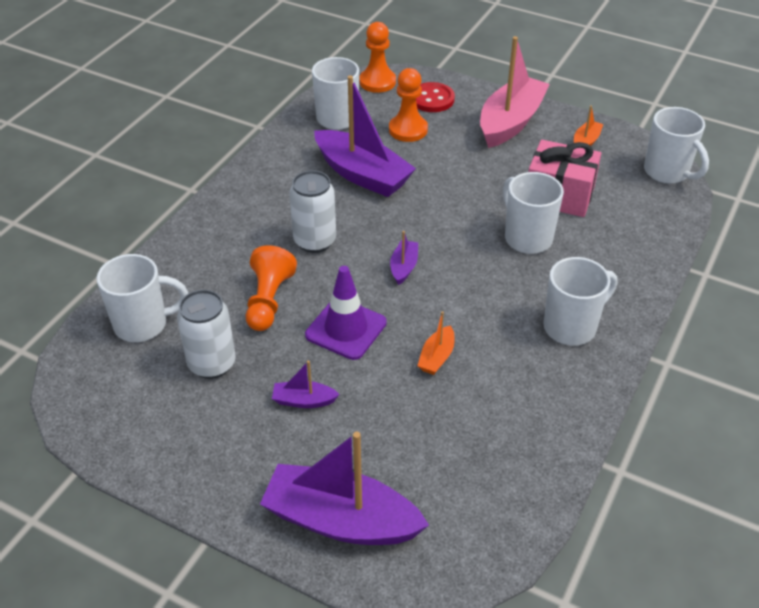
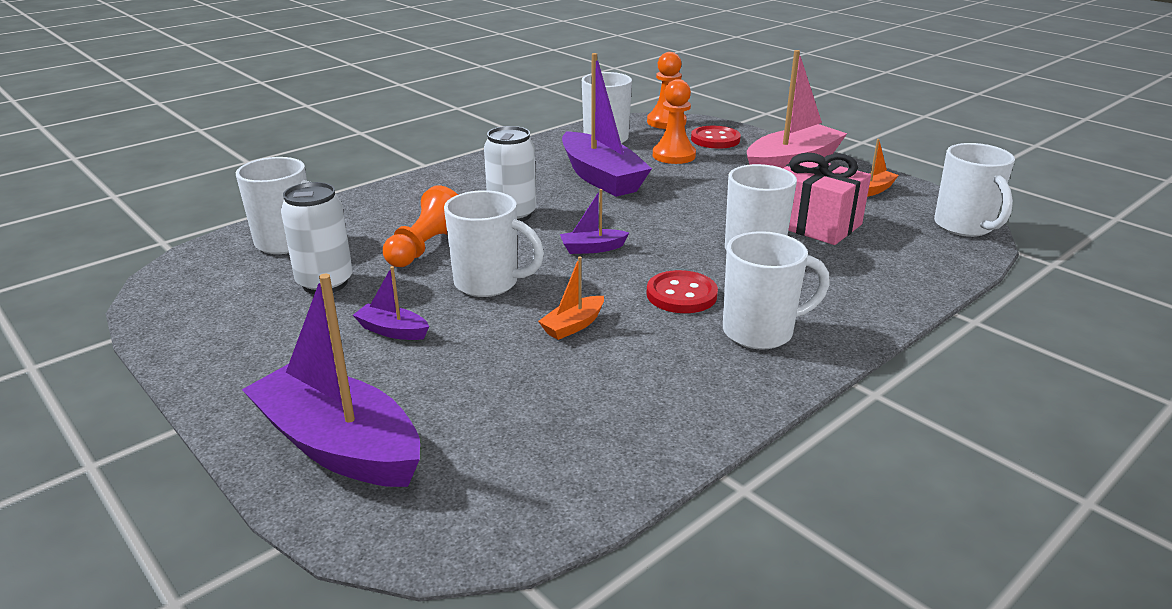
camera: 20 degrees right, 15 degrees down
purple traffic cone [305,266,387,360] -> white mug [444,190,544,297]
purple boat [390,231,418,285] -> purple boat turned 135 degrees counterclockwise [560,189,629,254]
none -> red button [647,270,718,313]

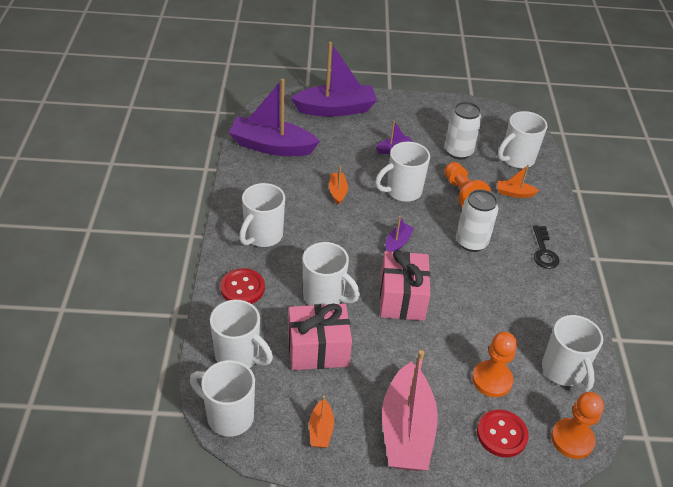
camera: 130 degrees right, 15 degrees up
purple boat [562,53,652,197] -> purple boat moved to [229,79,320,156]
red button [647,270,718,313] -> red button moved to [220,268,265,304]
none -> white mug [210,300,273,368]
none -> pink gift [380,250,431,321]
none -> orange boat [498,165,539,198]
none -> black key [533,226,560,269]

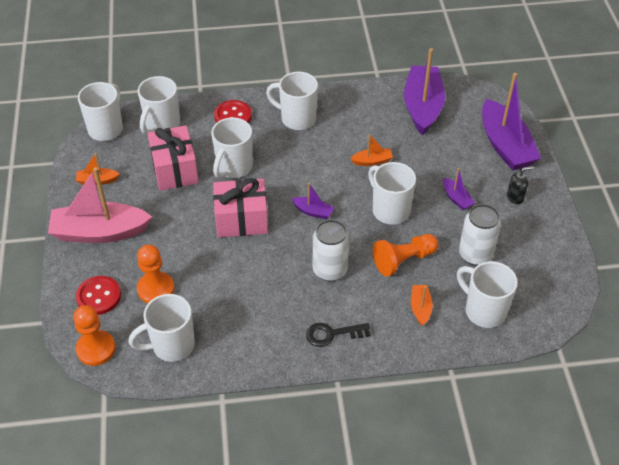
camera: 85 degrees right, 5 degrees up
none -> black soap dispenser [507,166,534,204]

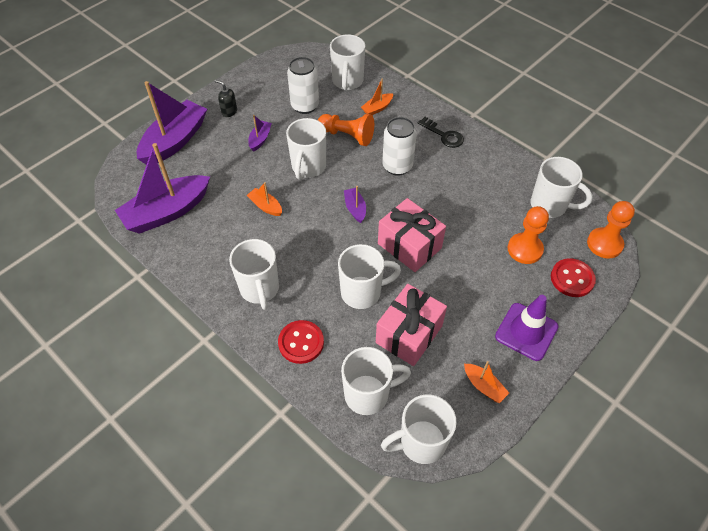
camera: 130 degrees left, 5 degrees up
pink boat [48,167,152,243] -> purple traffic cone [495,295,558,361]

